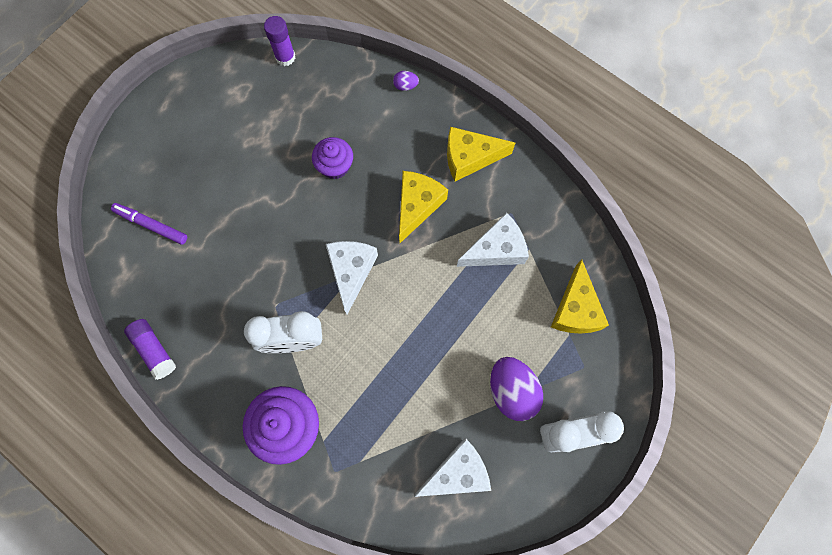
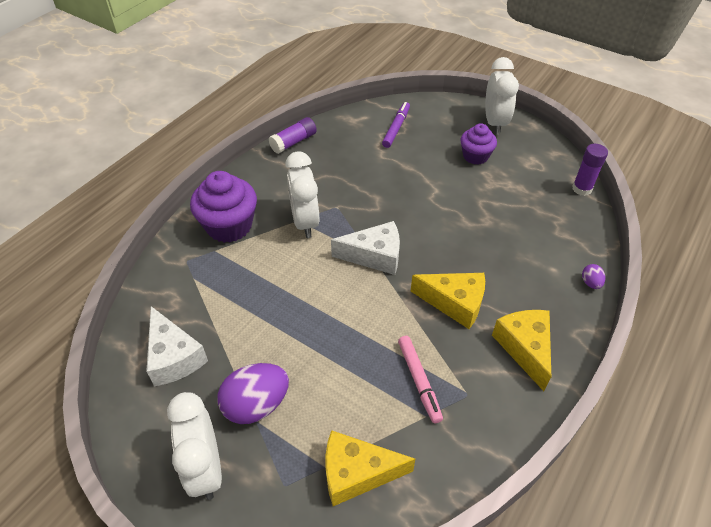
camera: 85 degrees right, 25 degrees down
purple cupcake [312,137,353,179] -> purple cupcake moved to [461,123,497,165]
white cheese [457,212,529,267] -> pink marker [398,336,443,423]
none -> white clock [485,57,519,134]

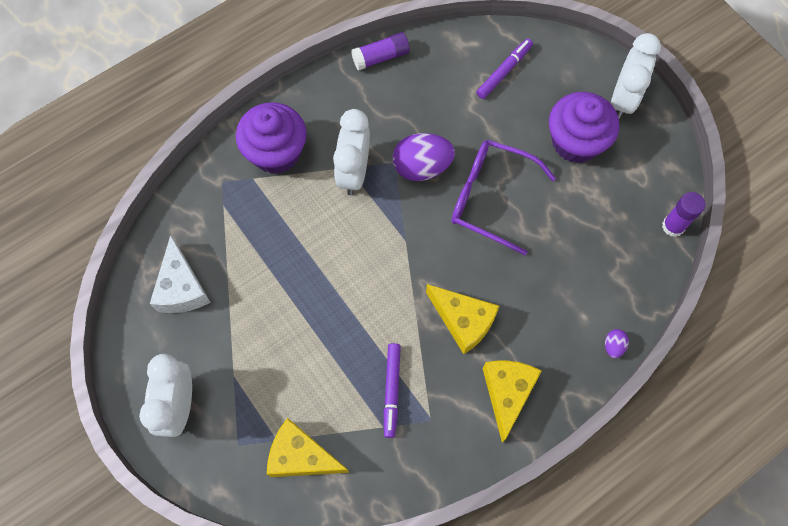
camera: 20 degrees right, 20 degrees up
purple egg [217,363,289,424] -> purple egg moved to [392,133,455,181]
white cheese [331,221,400,275] -> none
pink marker [398,336,443,423] -> purple marker [384,343,401,438]
purple cupcake [461,123,497,165] -> purple cupcake [549,92,619,163], size x1.61
none -> purple glasses [451,140,556,255]

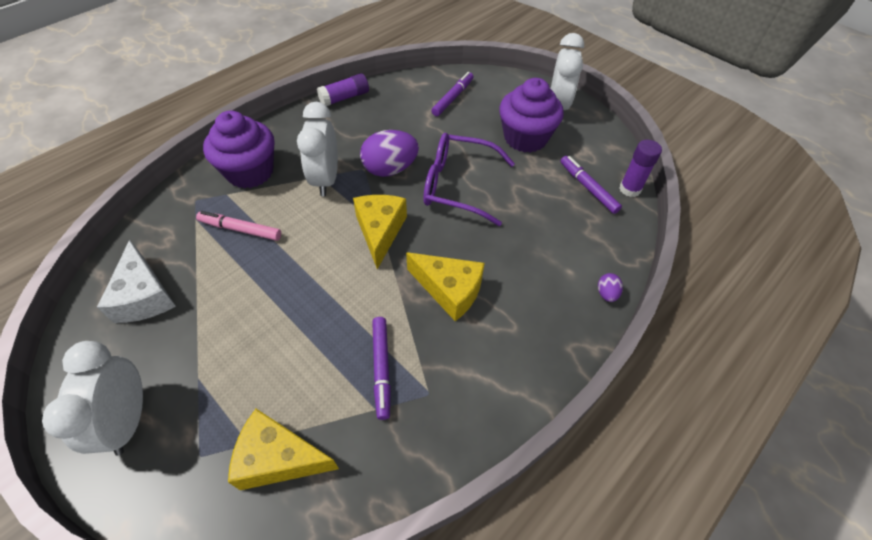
camera: 10 degrees left, 15 degrees down
yellow cheese [483,361,542,443] -> yellow cheese moved to [353,195,407,269]
none -> pink marker [196,211,281,241]
none -> purple marker [560,156,622,214]

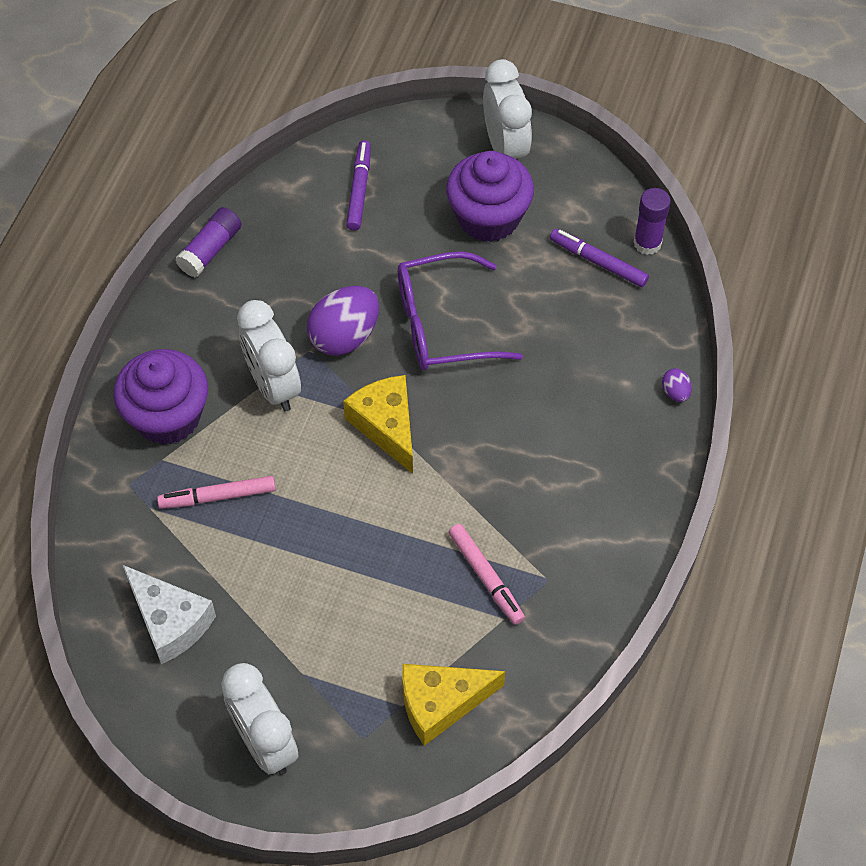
camera: 25 degrees left, 5 degrees up
purple marker [372,317,391,420] -> pink marker [449,524,525,625]
yellow cheese [406,252,485,321] -> none

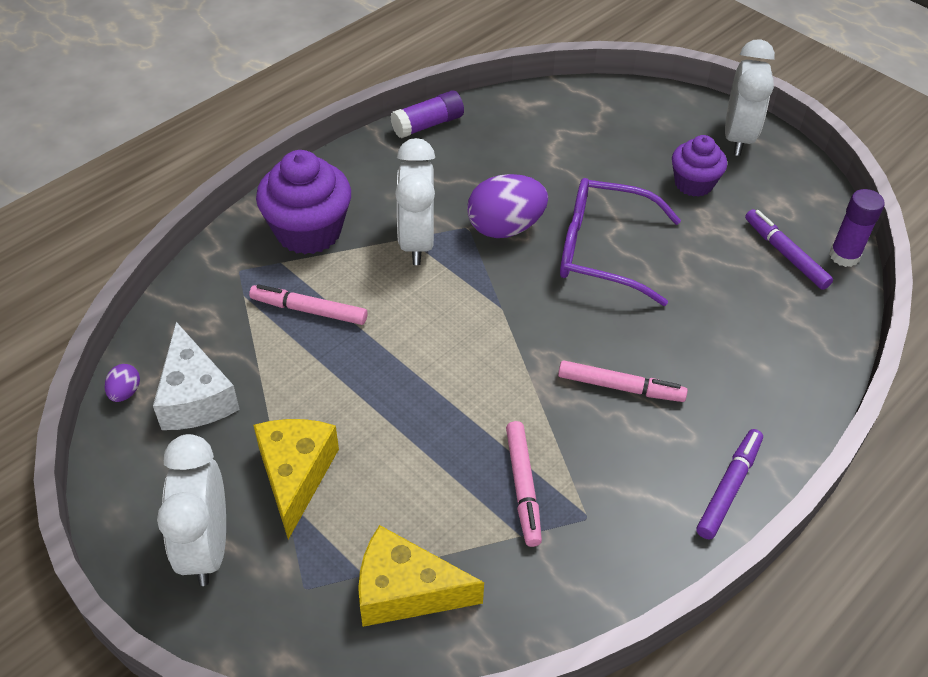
camera: 25 degrees right, 10 degrees down
yellow cheese [343,375,413,474] -> yellow cheese moved to [253,419,339,540]
purple marker [346,140,371,231] -> purple marker moved to [696,429,763,540]
purple cupcake [446,151,534,242] -> purple cupcake [672,135,727,197], size x0.62
purple egg [662,368,692,402] -> purple egg moved to [105,364,140,402]
none -> pink marker [558,360,688,402]

